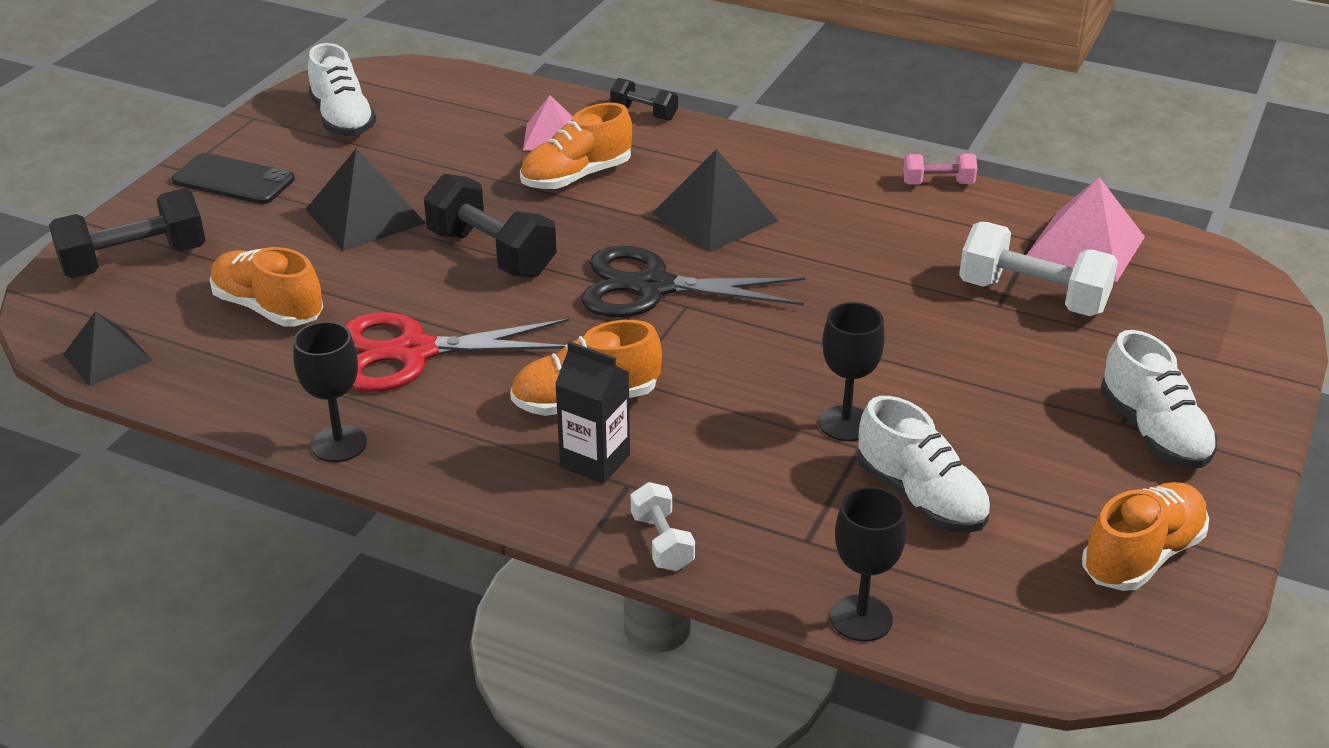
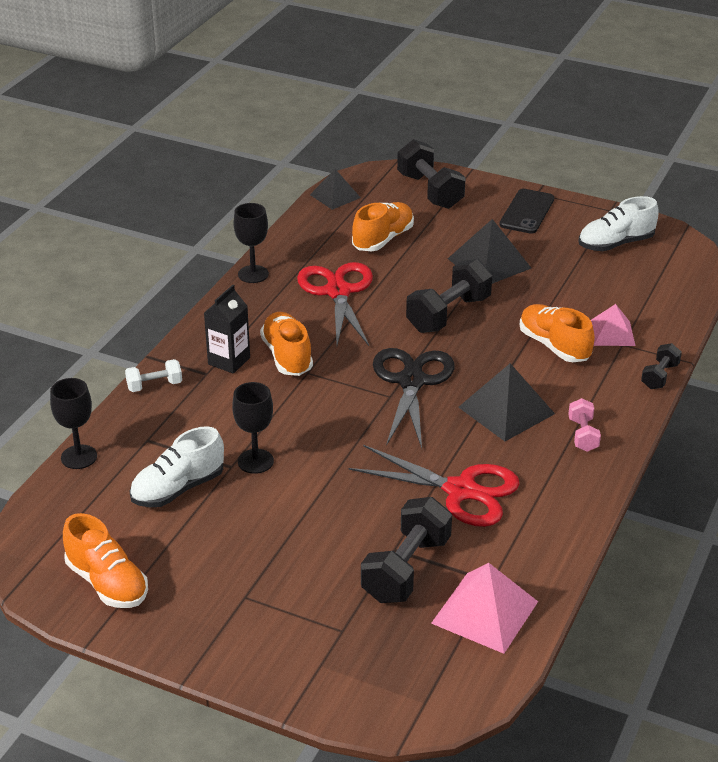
camera: 90 degrees right, 0 degrees up
pink dumbbell [903,153,977,185] -> pink dumbbell moved to [568,398,601,452]
white dumbbell [959,222,1118,316] -> black dumbbell [361,497,452,603]
white shoe [1101,330,1217,468] -> none
none -> red scissors [349,445,520,527]

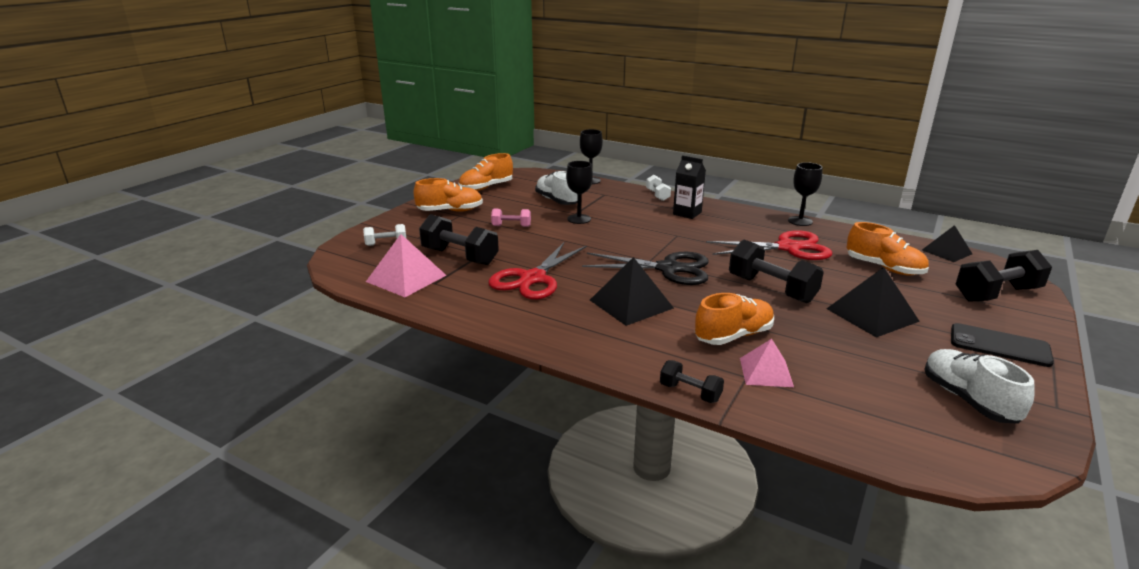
camera: 95 degrees right, 10 degrees down
orange shoe [260,312,313,376] -> orange shoe moved to [413,178,483,212]
pink dumbbell [568,398,601,452] -> pink dumbbell moved to [491,209,531,227]
none -> white dumbbell [363,224,406,246]

